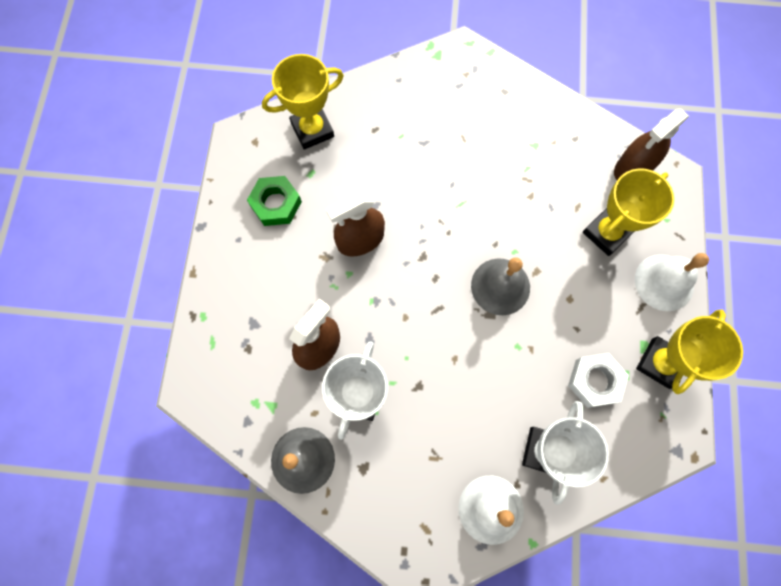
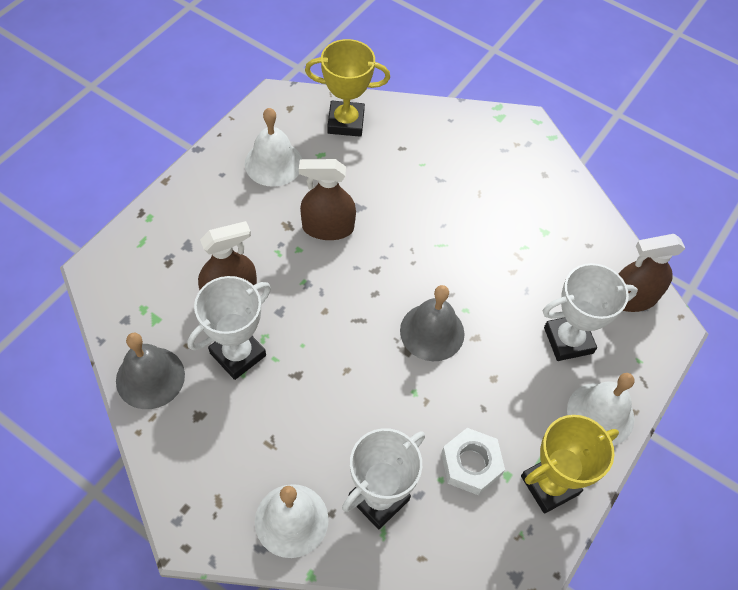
camera: 25 degrees right, 15 degrees down
green nut [247,176,302,226] -> white bell [245,108,302,187]
yellow trophy [583,168,674,256] -> white trophy [543,263,638,361]

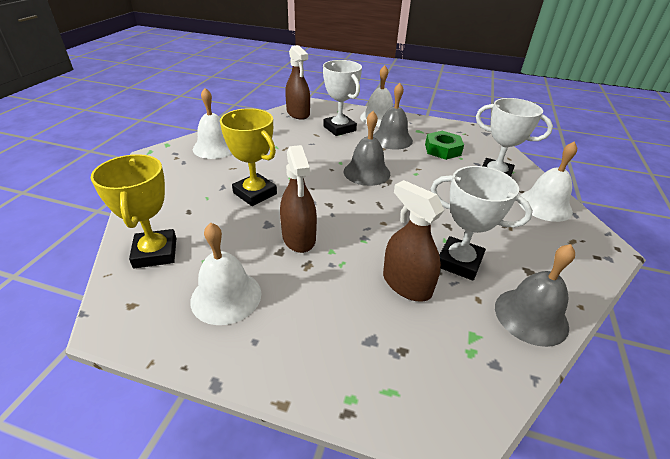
camera: 105 degrees left, 20 degrees down
white nut [441,428,505,495] -> green nut [425,131,464,160]
yellow trophy [521,415,619,514] -> yellow trophy moved to [220,108,277,206]
none -> white bell [193,88,232,159]
none -> grey bell [373,83,413,150]

